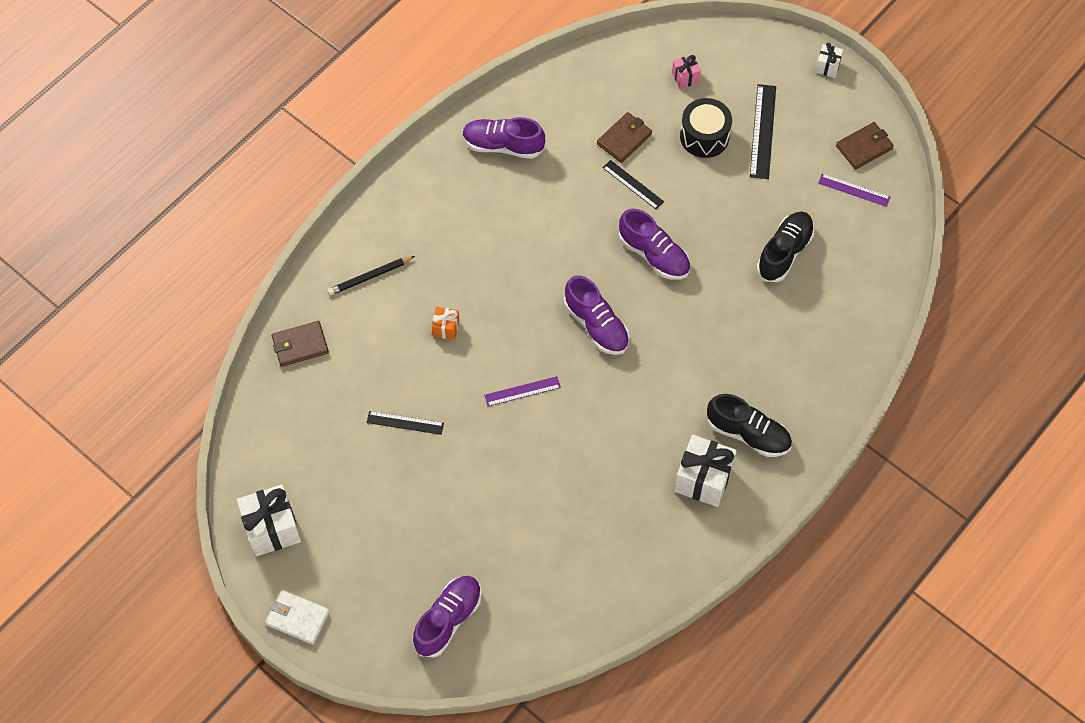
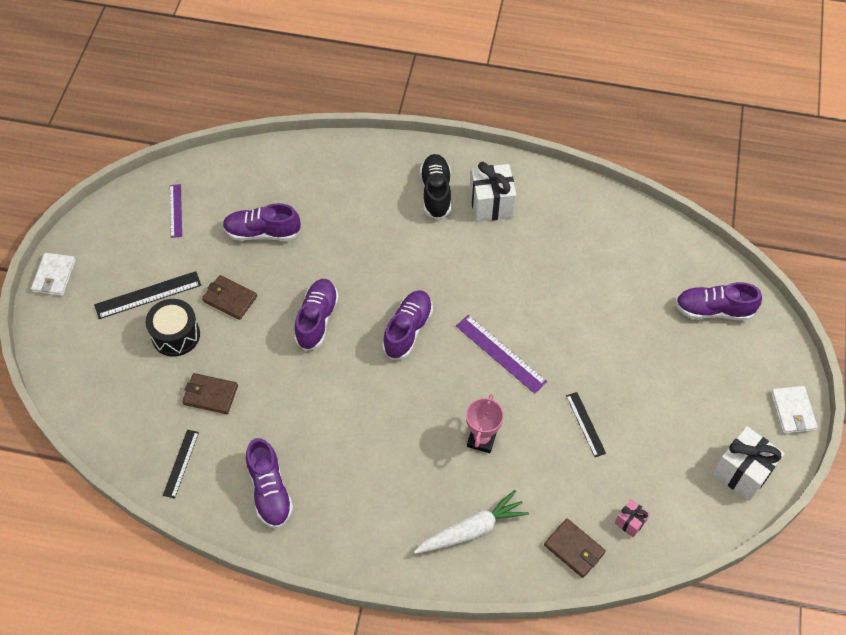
camera: 120 degrees left, 5 degrees down
black pencil [327,256,415,296] -> white carrot [414,490,529,554]
orange gift [432,307,460,340] -> pink trophy [466,394,504,453]
purple ruler [484,376,561,406] -> purple ruler [456,315,547,394], size x1.56
black ruler [603,160,664,210] -> black ruler moved to [163,430,199,499]
pink gift [672,55,701,89] -> pink gift moved to [615,499,650,537]
black shoe [757,212,814,282] -> purple shoe [223,203,301,241]
white gift [815,43,843,78] -> white wallet [31,253,76,296]
brown wallet [836,122,894,170] -> brown wallet moved to [202,275,257,320]

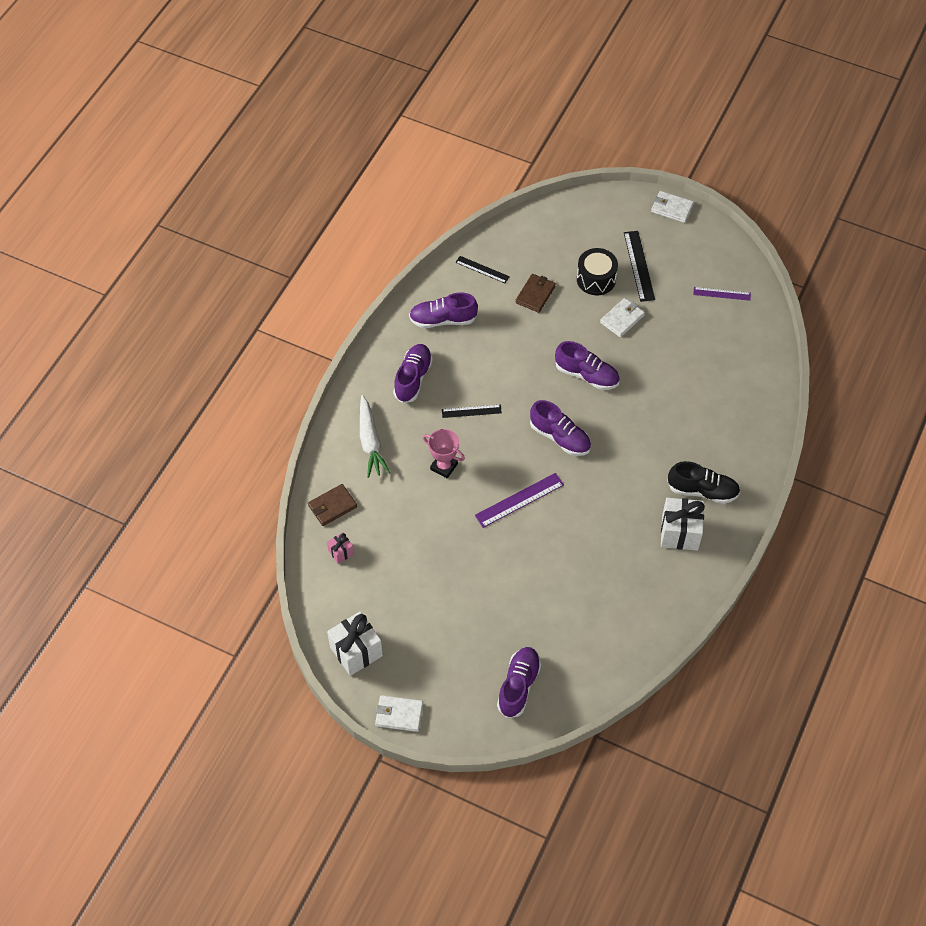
camera: 105 degrees right, 0 degrees up
brown wallet [202,275,257,320] -> white wallet [600,298,645,337]
purple shoe [223,203,301,241] -> purple shoe moved to [393,344,433,403]
black ruler [566,392,606,457] -> black ruler moved to [442,405,502,418]

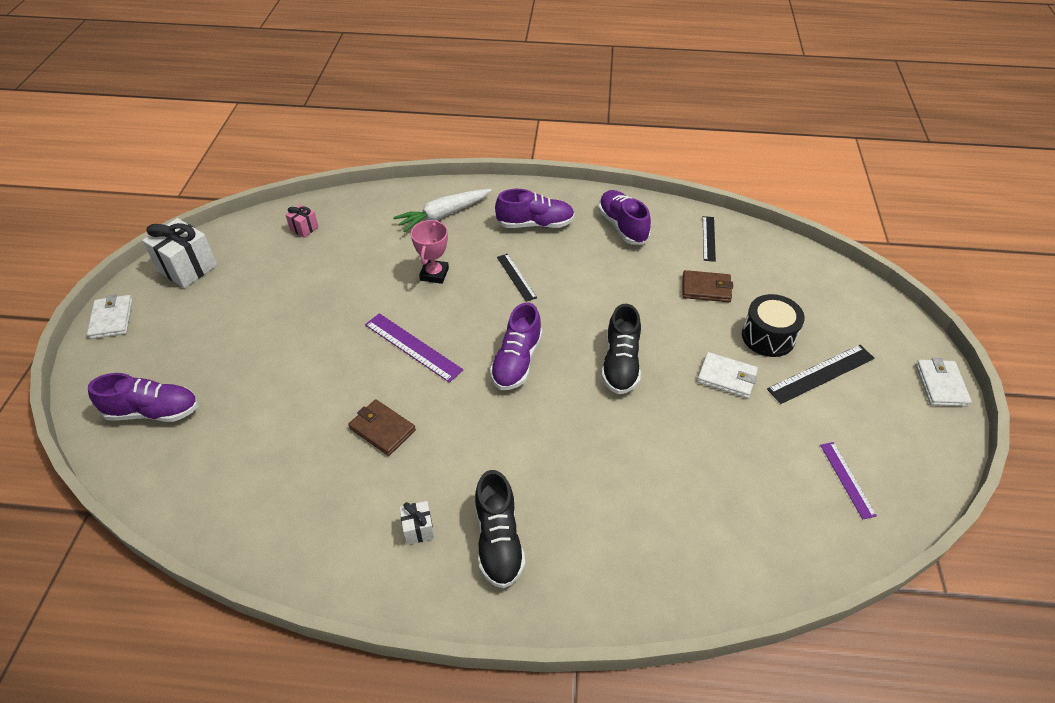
camera: 70 degrees right, 10 degrees down
brown wallet [308,484,357,526] -> brown wallet moved to [348,399,416,456]
purple shoe [555,341,620,390] -> black shoe [602,304,641,394]
white gift [661,498,705,551] -> white gift [399,501,434,545], size x0.51

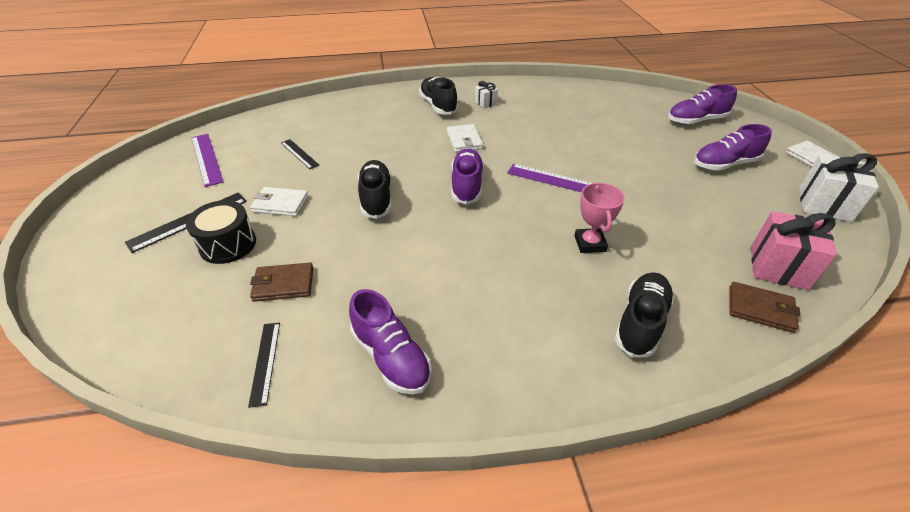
camera: 165 degrees right, 5 degrees down
pink gift [286,204,319,238] -> pink gift [751,211,837,290], size x1.96
brown wallet [348,399,416,456] -> brown wallet moved to [729,282,800,333]
white carrot [393,189,491,232] -> black shoe [615,272,674,357]
purple shoe [495,189,575,228] -> purple shoe moved to [694,124,772,171]
black ruler [497,254,537,302] -> black ruler moved to [281,139,320,169]
purple ruler [820,442,877,519] -> purple ruler [191,134,223,187], size x1.56
white wallet [916,358,972,407] -> white wallet moved to [447,124,483,152]

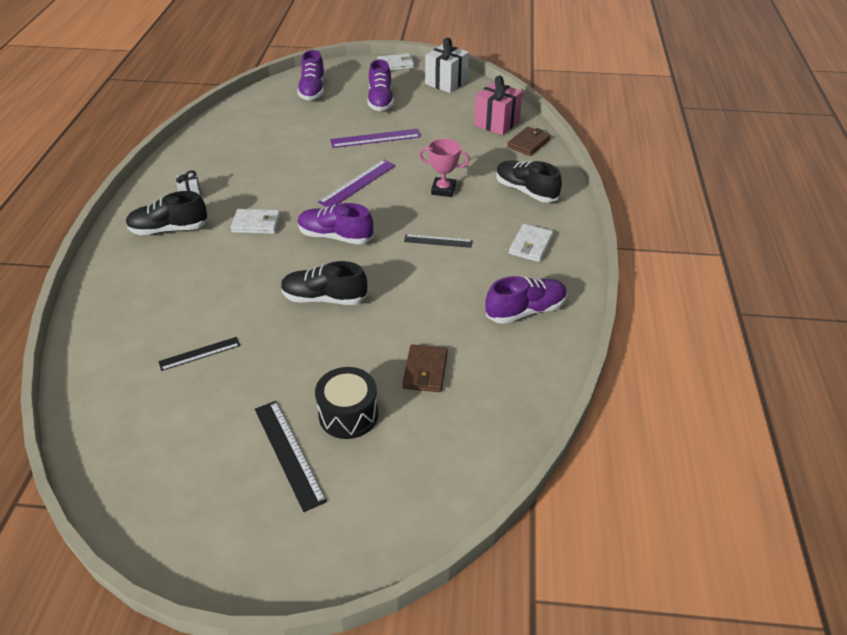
camera: 75 degrees left, 0 degrees up
purple ruler [191,134,223,187] -> purple ruler moved to [330,129,421,148]
black ruler [248,323,280,408] -> black ruler moved to [404,234,473,248]
white wallet [250,187,309,216] -> white wallet moved to [509,224,553,262]

